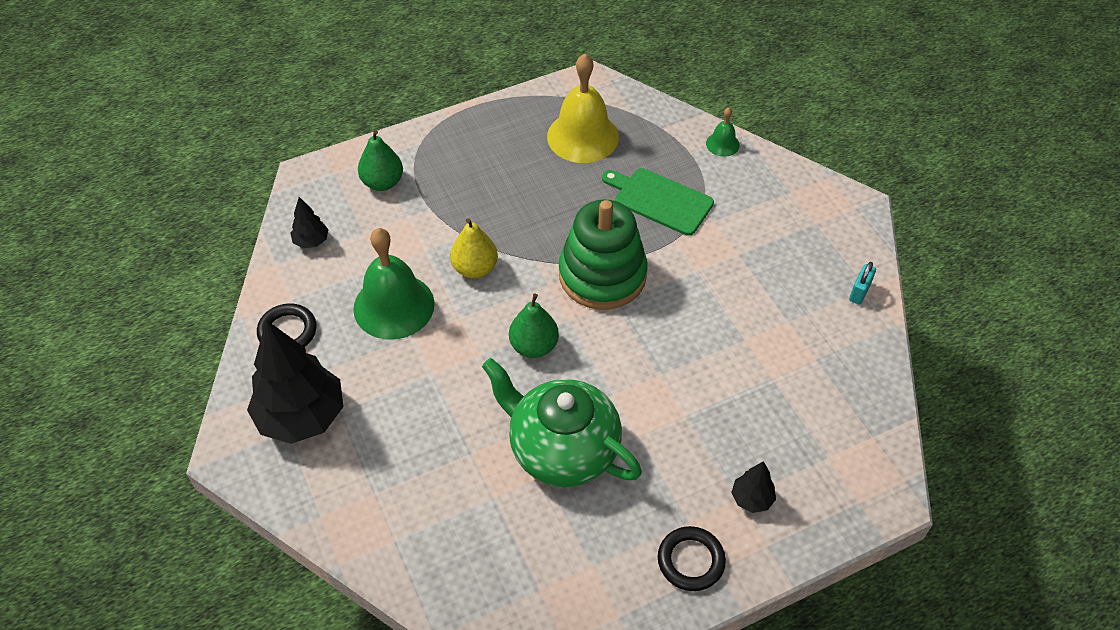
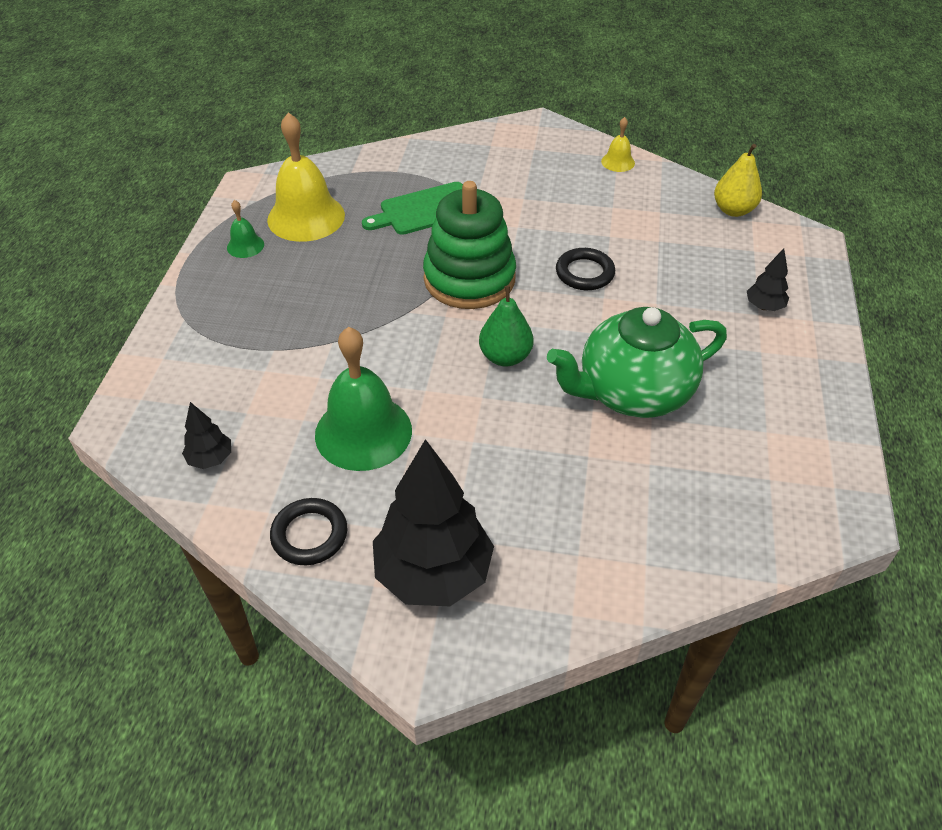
camera: 55 degrees left, 5 degrees down
green pear [358,130,403,191] -> none
yellow pear [450,218,498,278] -> yellow pear moved to [714,144,762,217]
black ring [658,526,726,591] -> black ring moved to [556,248,615,290]
green bell [706,108,740,157] -> green bell moved to [227,200,264,258]
turquoise padlock [849,262,876,305] -> yellow bell [601,117,635,172]

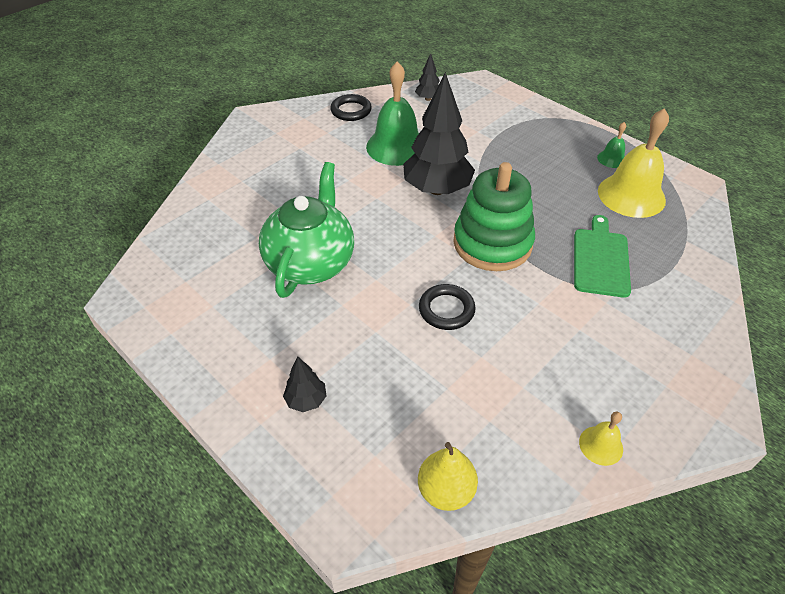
camera: 125 degrees right, 0 degrees up
black tree [373,439,494,606] -> black tree moved to [403,72,475,195]
green pear [479,286,533,367] -> none

